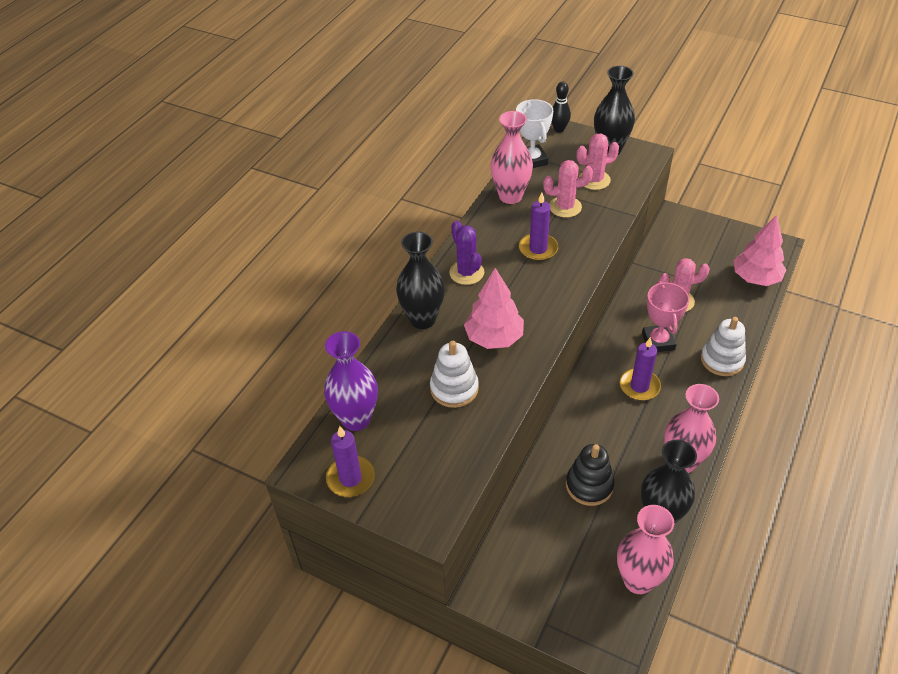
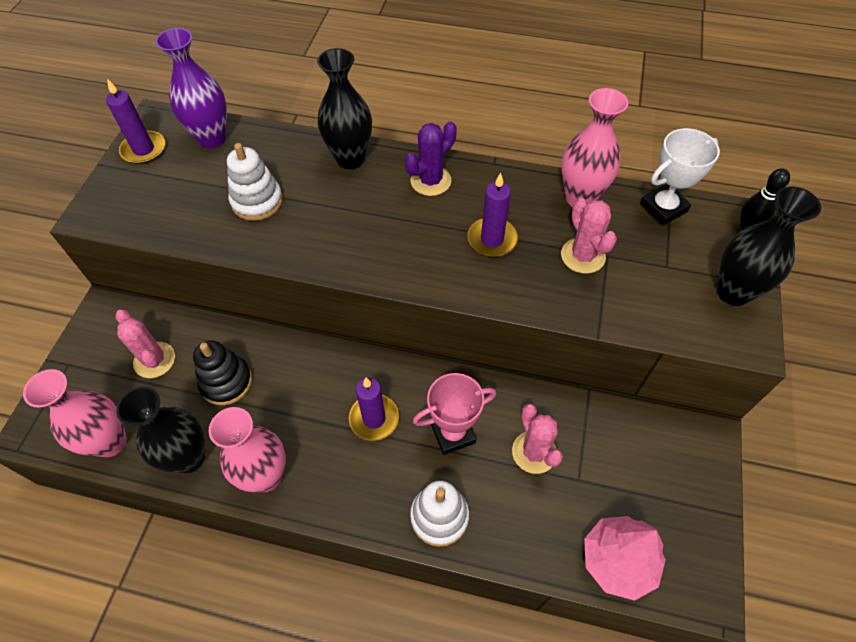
camera: 75 degrees right, 10 degrees up
pink tree [464,268,524,349] -> none
pink cactus [577,134,619,190] -> pink cactus moved to [115,310,175,378]

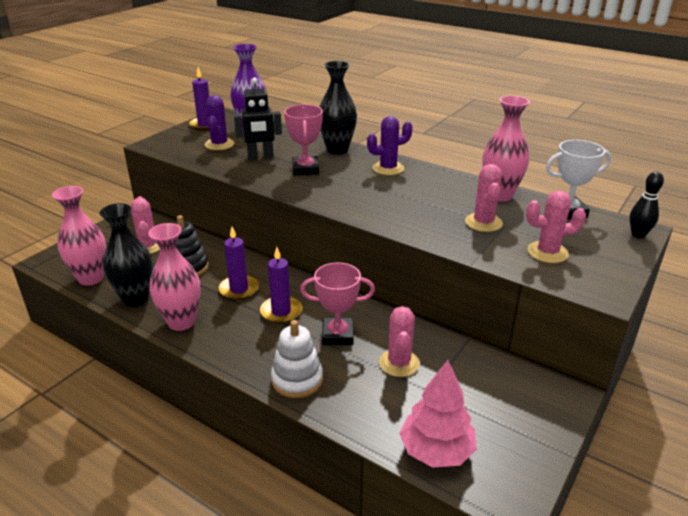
camera: 20 degrees right, 25 degrees down
white stacking toy [227,143,283,221] -> black robot [234,78,282,159]
purple candle [467,173,518,257] -> purple candle moved to [219,227,259,300]
black vase [717,186,821,306] -> none
none -> purple cactus [205,95,234,150]
none -> pink trophy [284,104,323,176]
none -> pink cactus [526,191,586,263]

